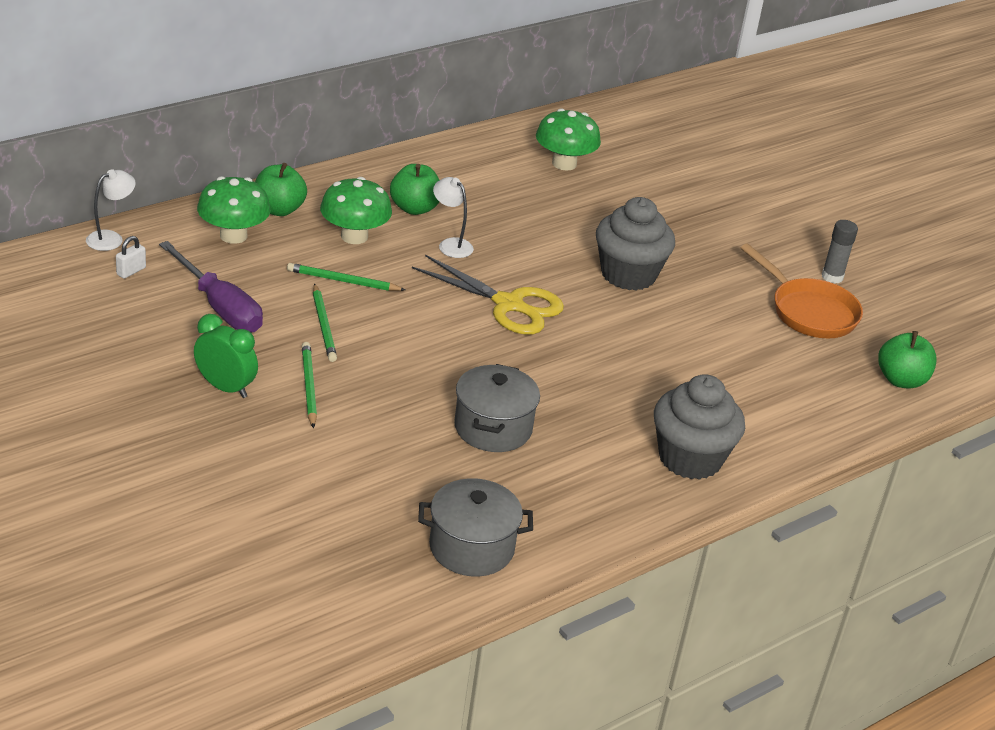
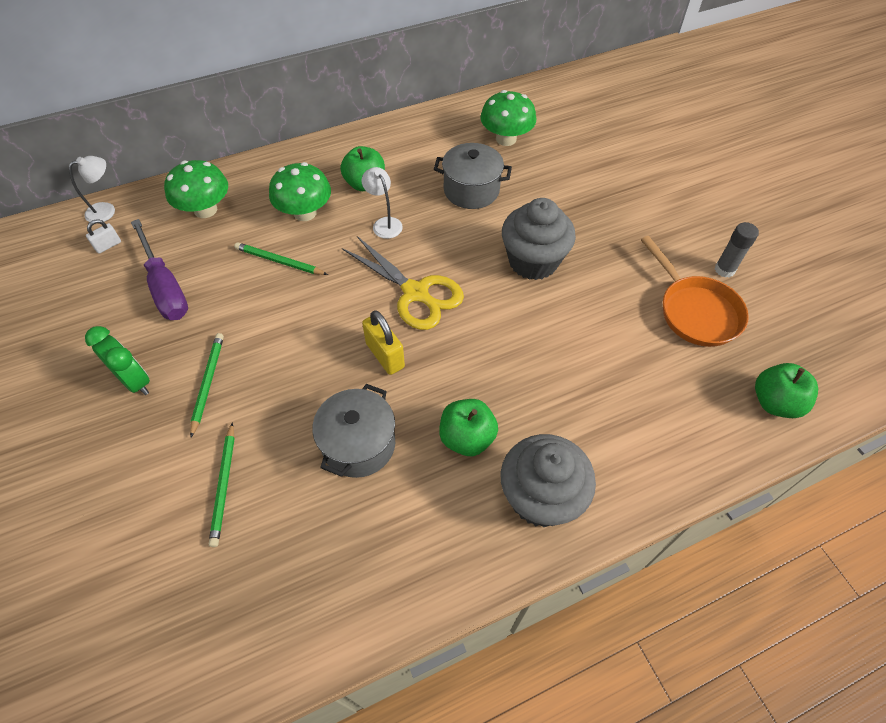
camera: 15 degrees right, 20 degrees up
green apple [255,163,307,216] -> green apple moved to [439,399,498,456]
green pencil [313,284,337,362] -> green pencil moved to [209,422,235,547]
grey pot [418,478,533,576] -> grey pot moved to [434,143,512,209]
none -> yellow padlock [362,310,405,375]

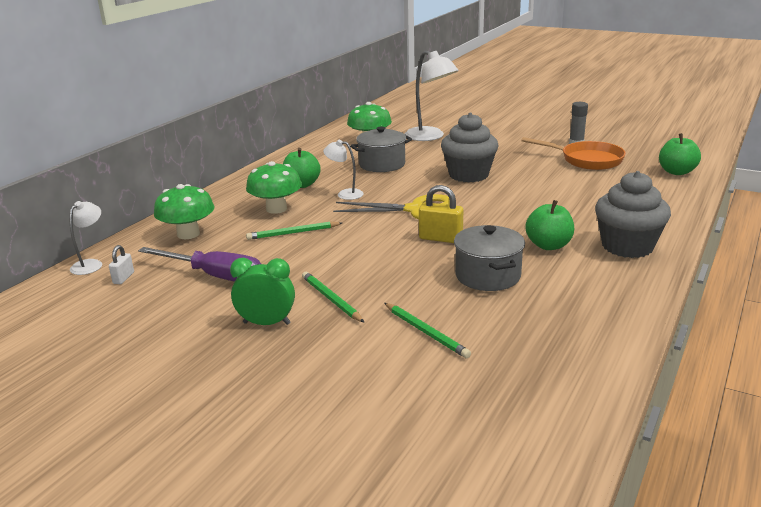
camera: 35 degrees left, 30 degrees down
none -> white lamp [405,50,459,141]

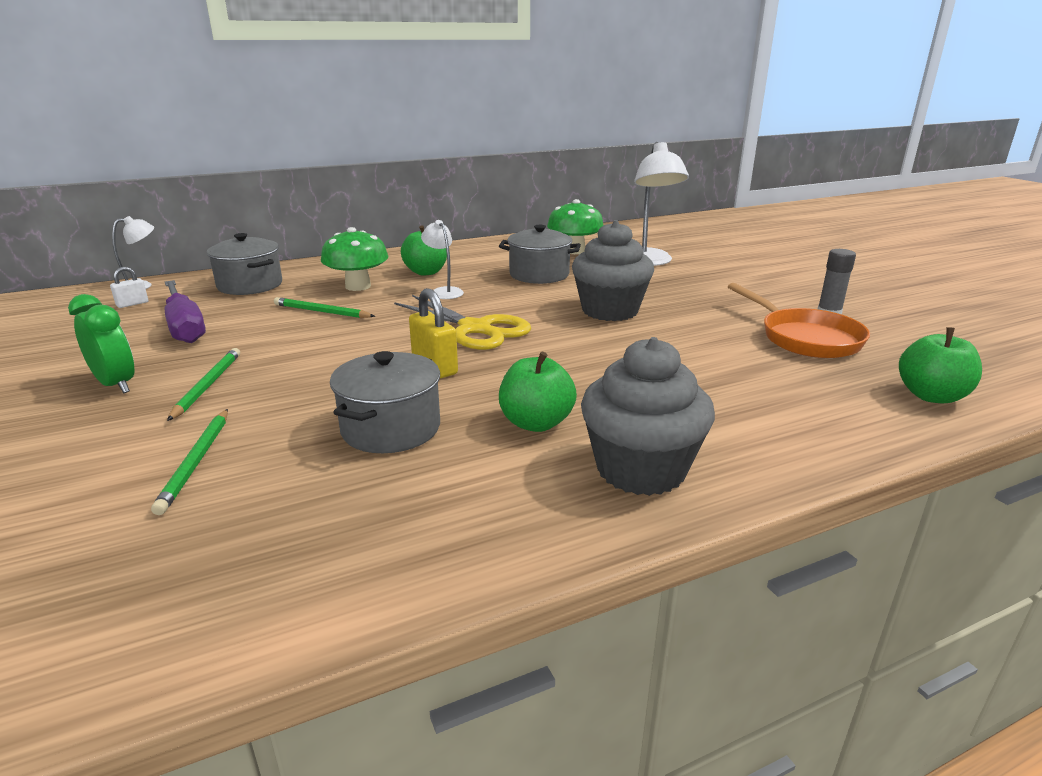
camera: 35 degrees right, 0 degrees up
green mushroom [154,184,215,239] -> grey pot [207,233,282,295]

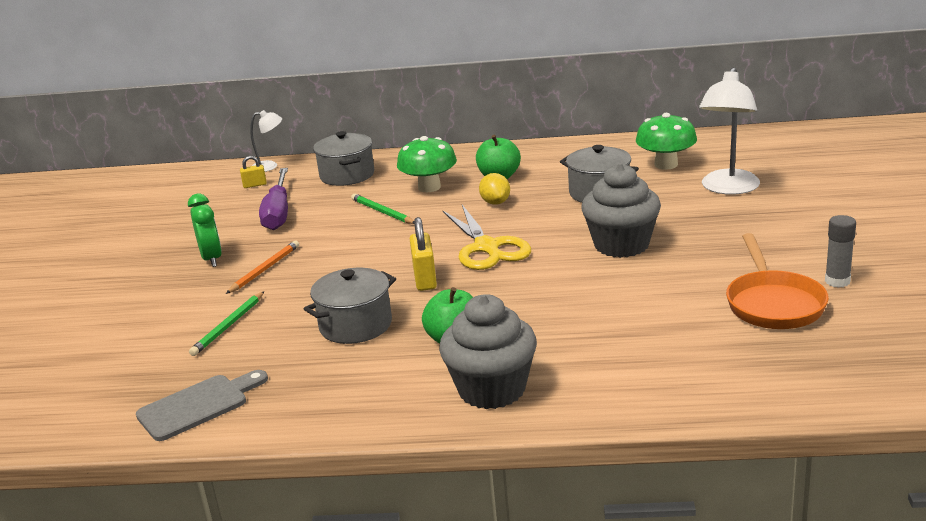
camera: 30 degrees right, 0 degrees up
white padlock [110,267,148,308] -> yellow padlock [240,156,267,188]
green pencil [167,348,240,421] -> orange pencil [226,241,299,294]
white lamp [421,220,464,299] -> yellow lemon [479,173,510,205]
green apple [899,327,982,403] -> none
none -> grey cutting board [136,370,268,441]

